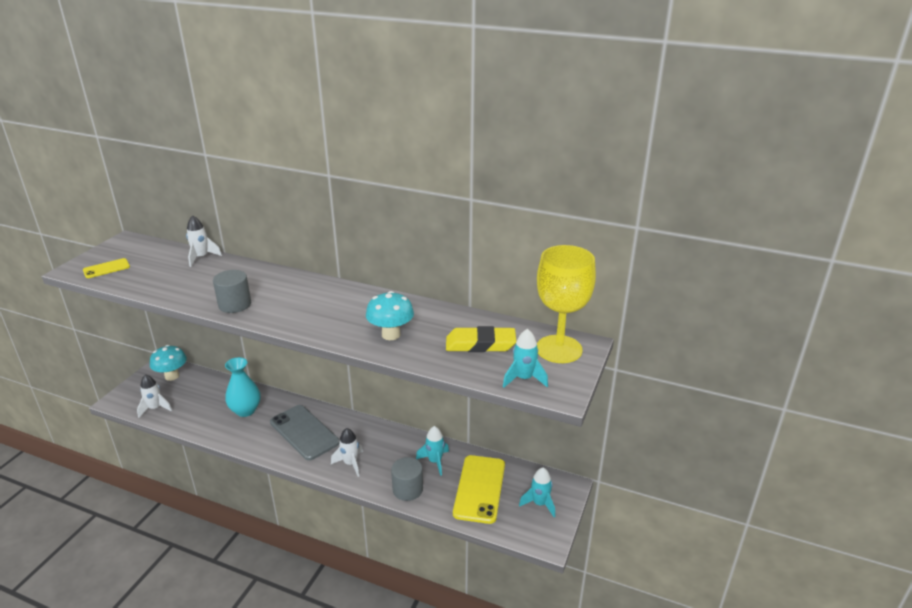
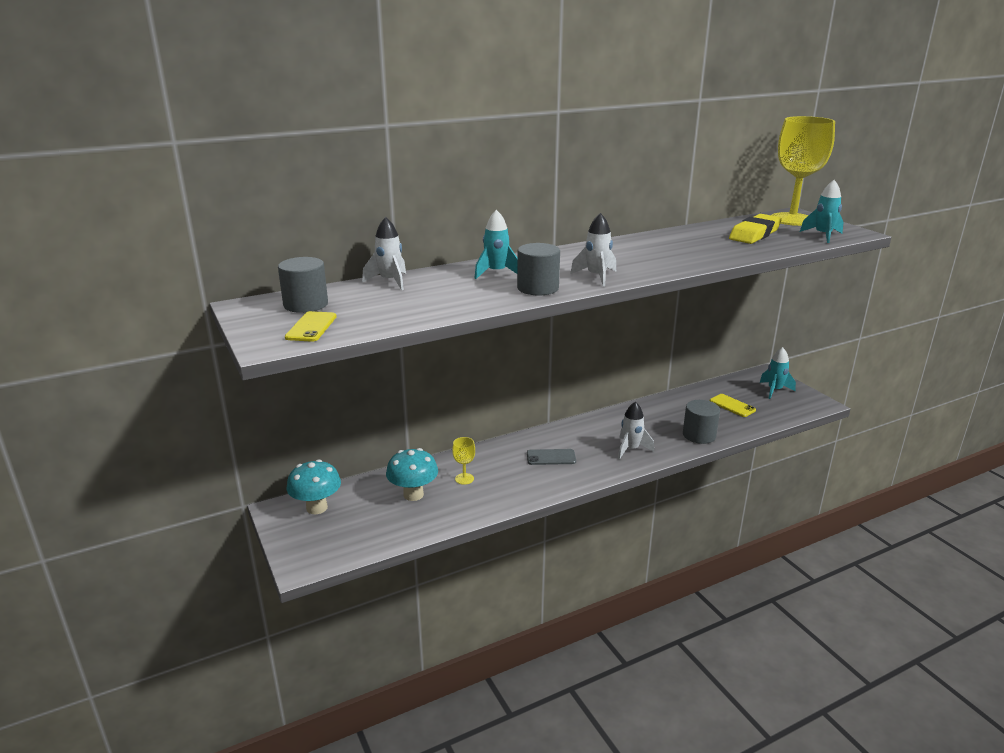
camera: 50 degrees left, 5 degrees down
white rocket [137,374,172,418] -> white rocket moved to [570,213,616,287]
turquoise vase [225,357,261,417] -> yellow goblet [452,437,475,485]
grey phone [270,405,340,461] -> grey phone [527,449,576,465], size x0.51
turquoise mushroom [366,291,414,340] -> turquoise mushroom moved to [386,448,438,501]
turquoise rocket [416,426,449,476] -> turquoise rocket moved to [474,210,518,279]
yellow phone [453,455,505,524] -> yellow phone [710,394,756,417], size x0.51
none -> grey cylinder [278,257,328,313]

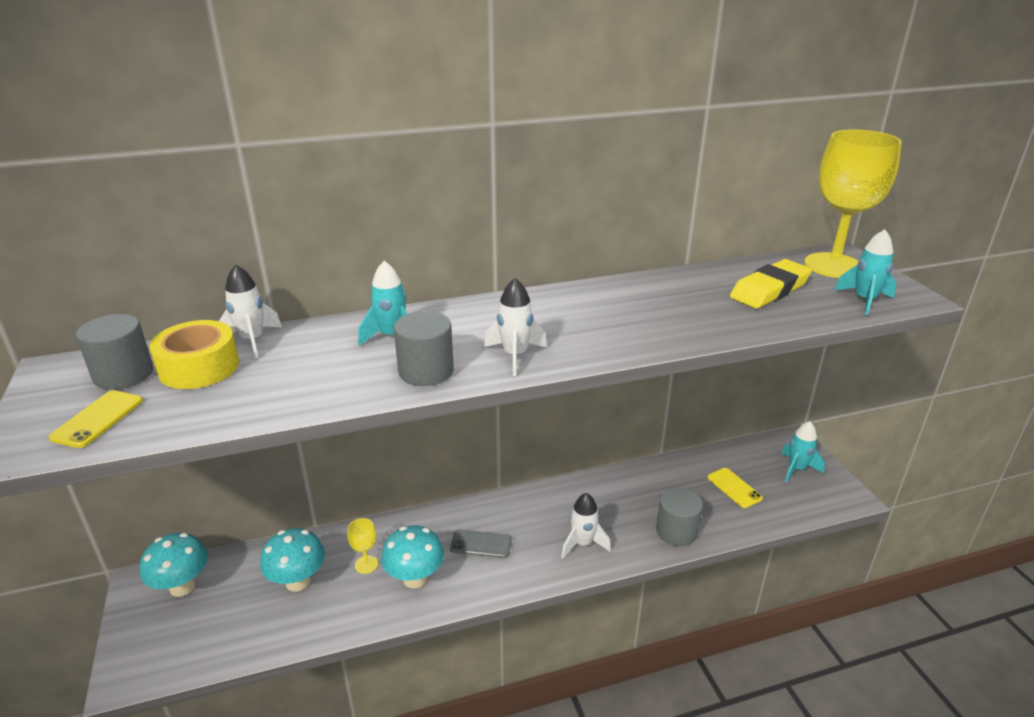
camera: 10 degrees right, 5 degrees up
none -> yellow tape [149,320,239,389]
none -> turquoise mushroom [381,526,444,588]

